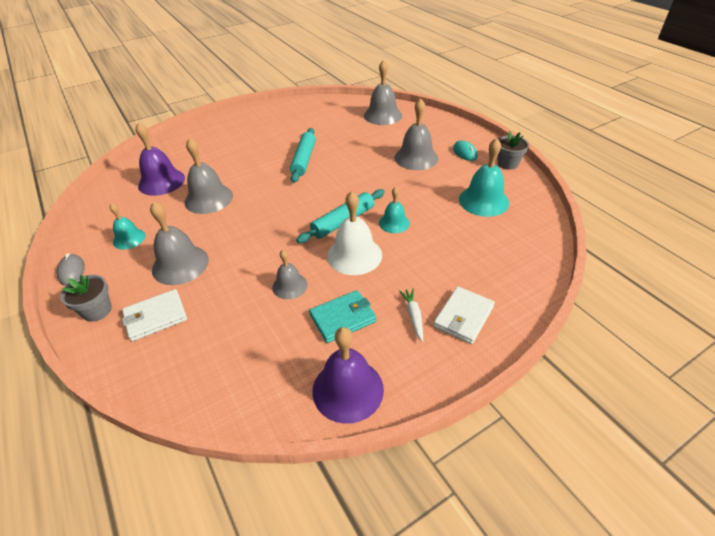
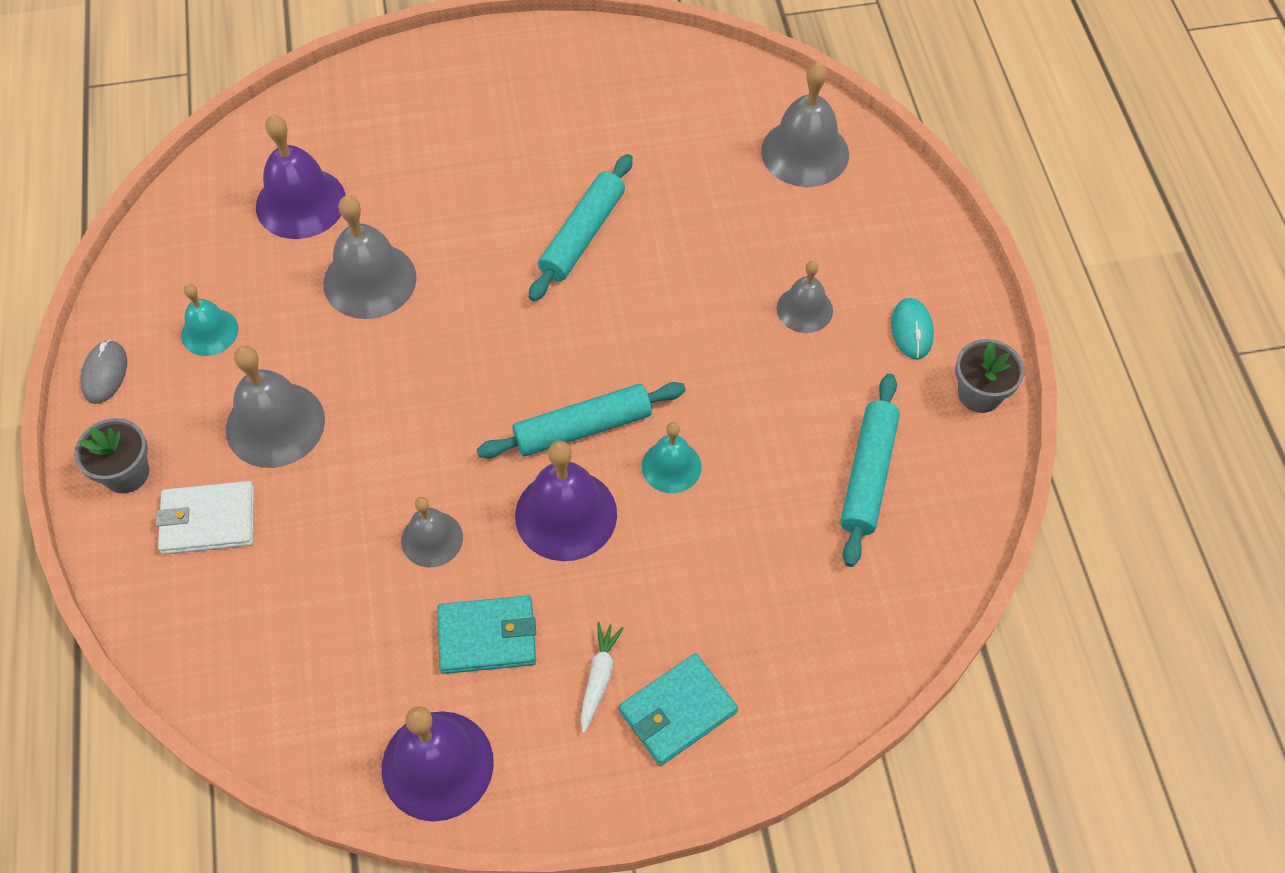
camera: 20 degrees right, 15 degrees up
white bell [327,191,382,275] -> purple bell [515,440,617,561]
grey bell [395,98,438,170] -> grey bell [777,261,833,333], size x0.60
white wallet [433,286,495,344] -> turquoise wallet [619,653,738,766]
turquoise bell [459,138,509,217] -> turquoise rolling pin [840,373,900,567]

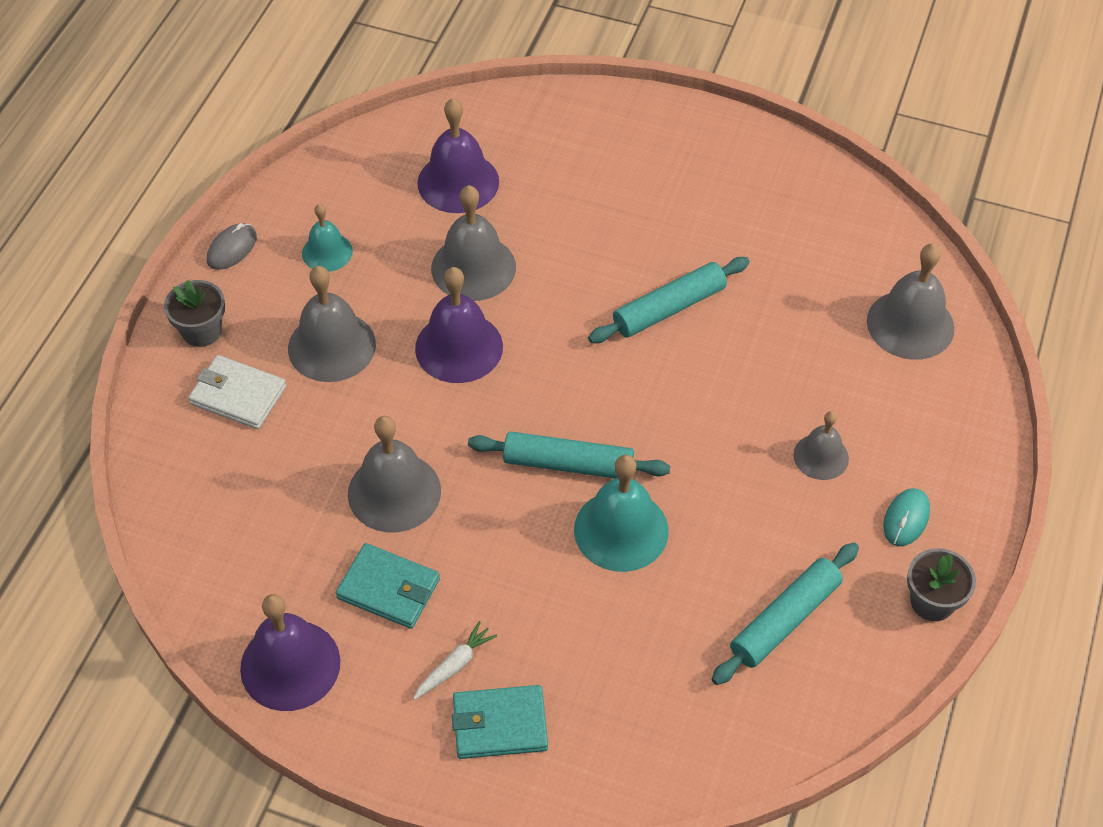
camera: 30 degrees right, 5 degrees down
grey bell [401,497,463,567] -> grey bell [348,416,441,532], size x1.67
purple bell [515,440,617,561] -> purple bell moved to [415,267,503,383]
turquoise bell [642,422,702,493] -> turquoise bell [574,455,669,572], size x1.67

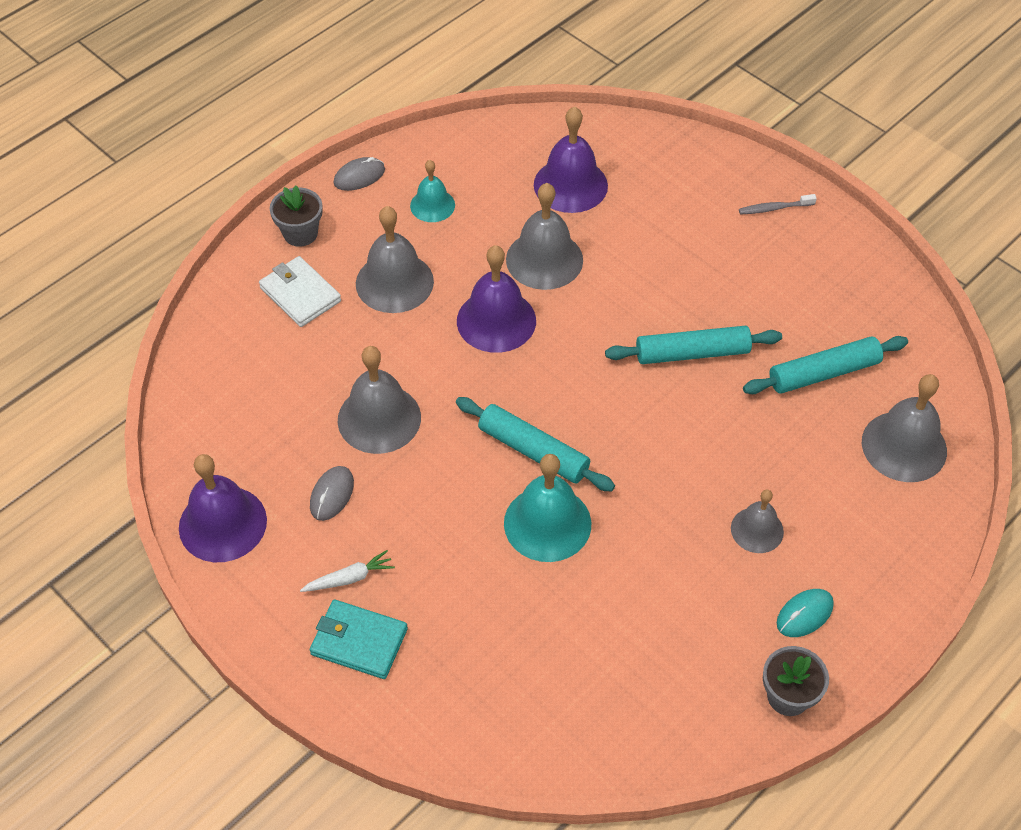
camera: 25 degrees right, 0 degrees up
turquoise wallet [336,543,440,629] -> grey mouse [310,466,354,521]
turquoise rolling pin [712,543,859,685] -> turquoise rolling pin moved to [743,336,908,394]
none -> grey toothbrush [739,194,817,215]

